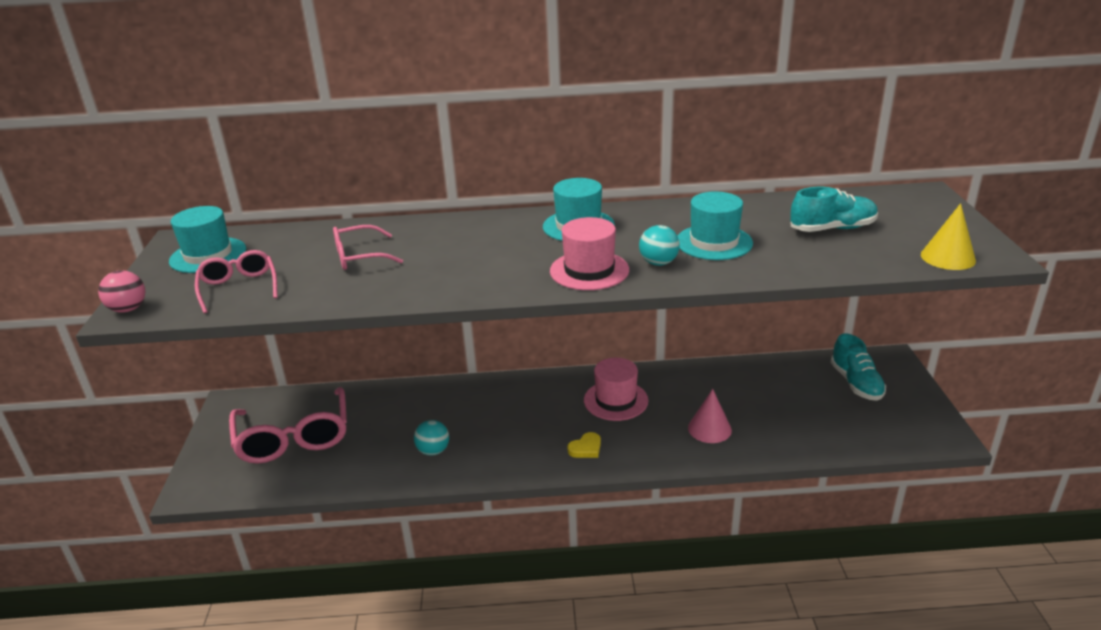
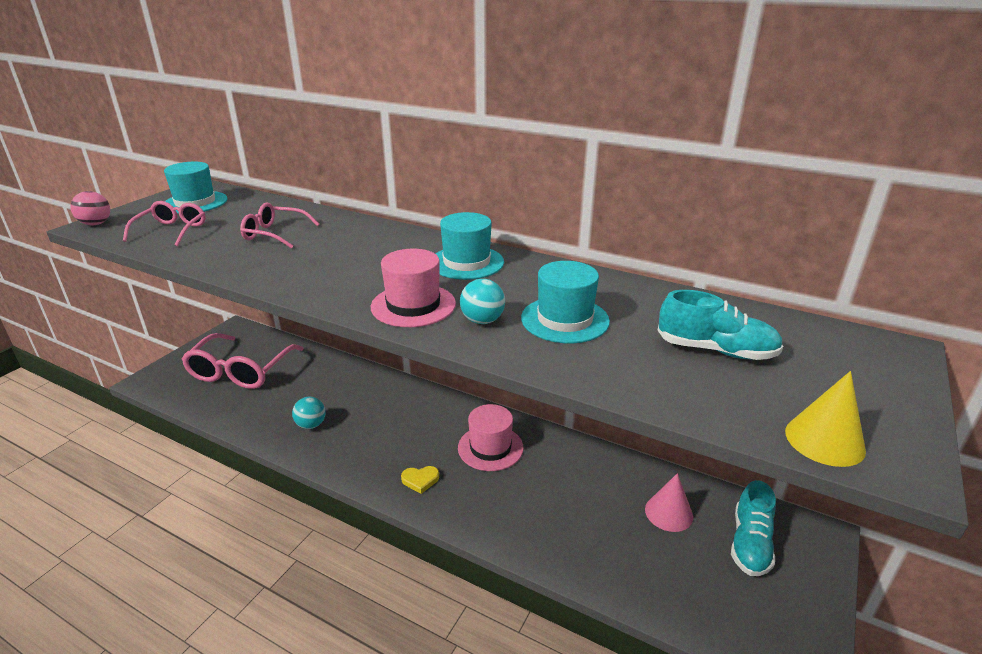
camera: 30 degrees right, 0 degrees up
pink cone [688,389,732,443] -> pink cone moved to [645,473,693,532]

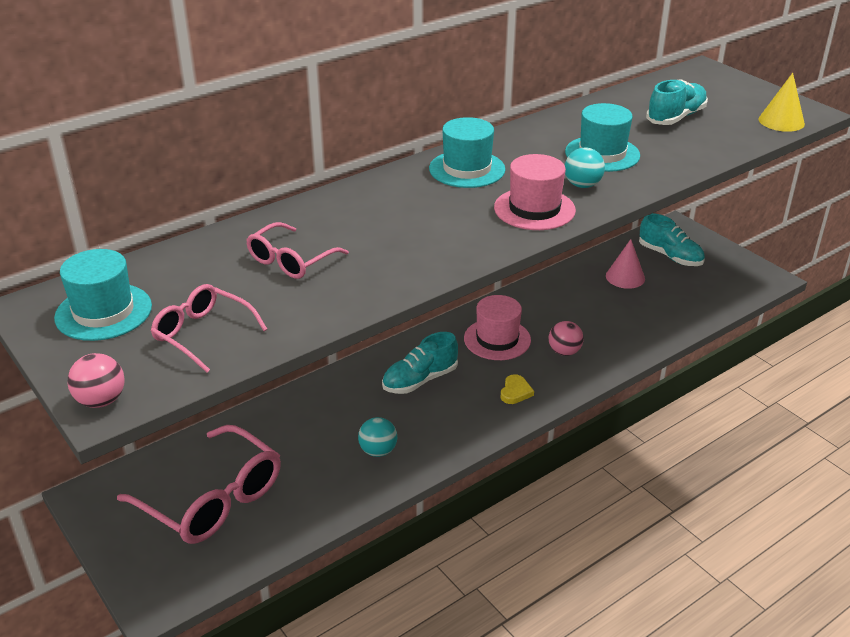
camera: 65 degrees left, 5 degrees up
none -> turquoise shoe [382,332,458,394]
none -> pink ball [549,321,584,356]

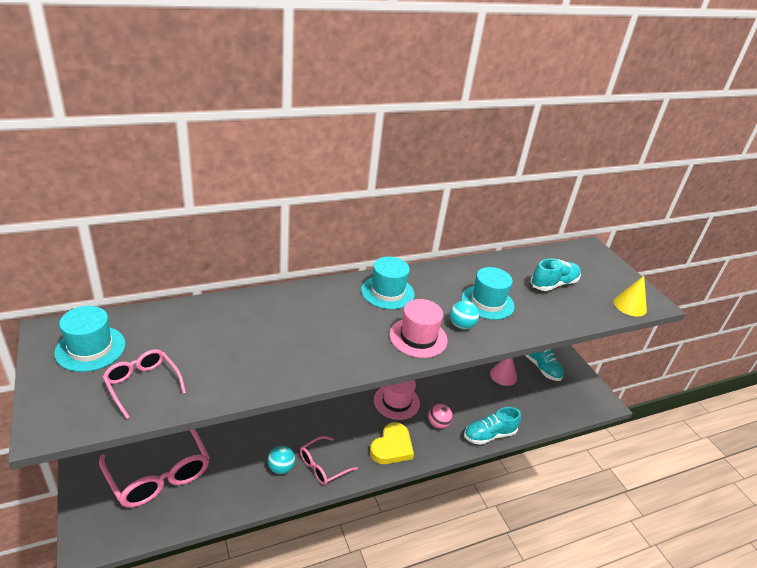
camera: 10 degrees right, 0 degrees up
pink ball [67,353,125,408] -> none
pink glasses [246,222,349,279] -> pink glasses moved to [300,436,358,485]
turquoise shoe [382,332,458,394] -> turquoise shoe moved to [464,407,521,445]
yellow heart [501,374,534,404] -> yellow heart [370,422,414,464], size x1.84

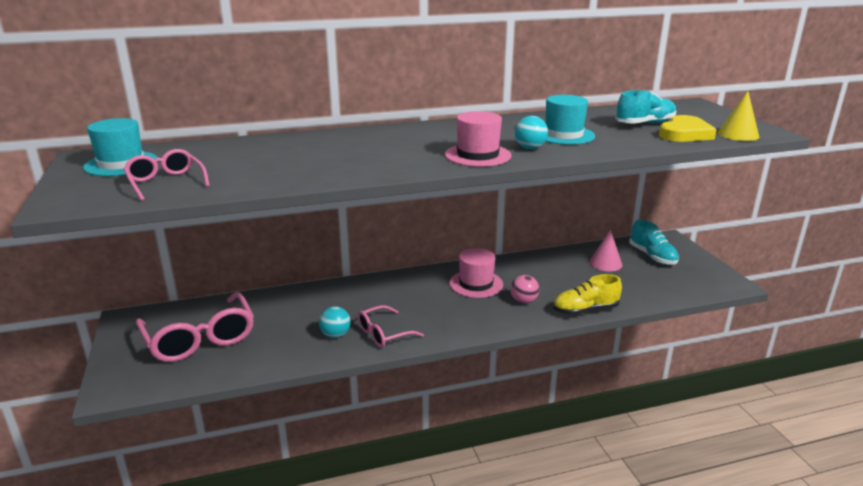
camera: 10 degrees right, 10 degrees down
turquoise hat [361,257,415,309] -> none
yellow heart [370,422,414,464] -> yellow heart moved to [659,115,716,142]
turquoise shoe [464,407,521,445] -> yellow shoe [553,274,622,315]

